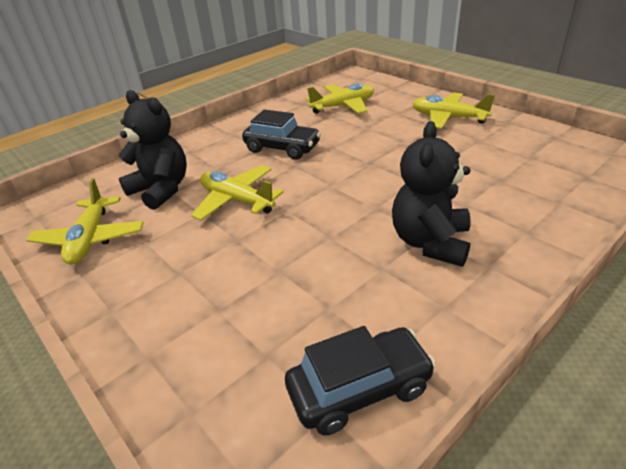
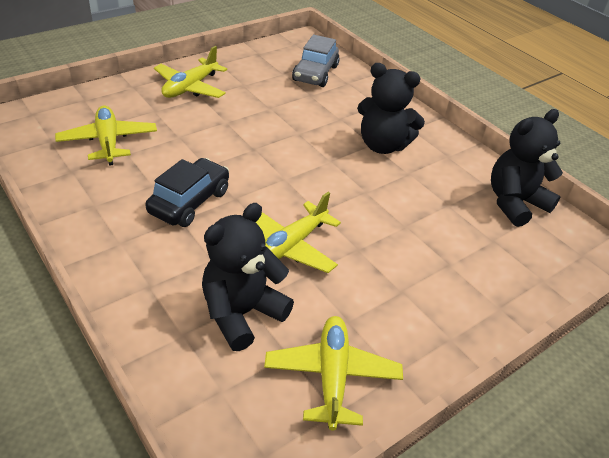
camera: 90 degrees left, 5 degrees up
yellow plane [26,178,144,264] -> yellow plane turned 90 degrees counterclockwise [264,316,403,431]
black car [285,326,436,435] -> black teddy bear [491,109,563,227]
none -> grey car [292,35,340,87]

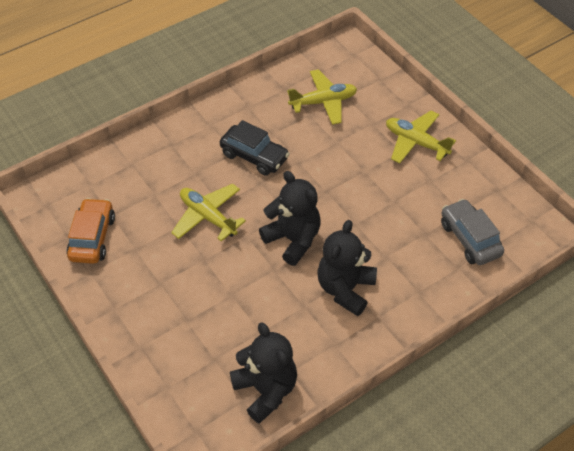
camera: 95 degrees right, 10 degrees up
black teddy bear [202,203,294,351] -> black teddy bear moved to [259,171,321,266]
yellow plane [264,316,403,431] -> orange car [66,198,115,264]
grey car [292,35,340,87] -> grey car turned 45 degrees clockwise [441,199,504,265]

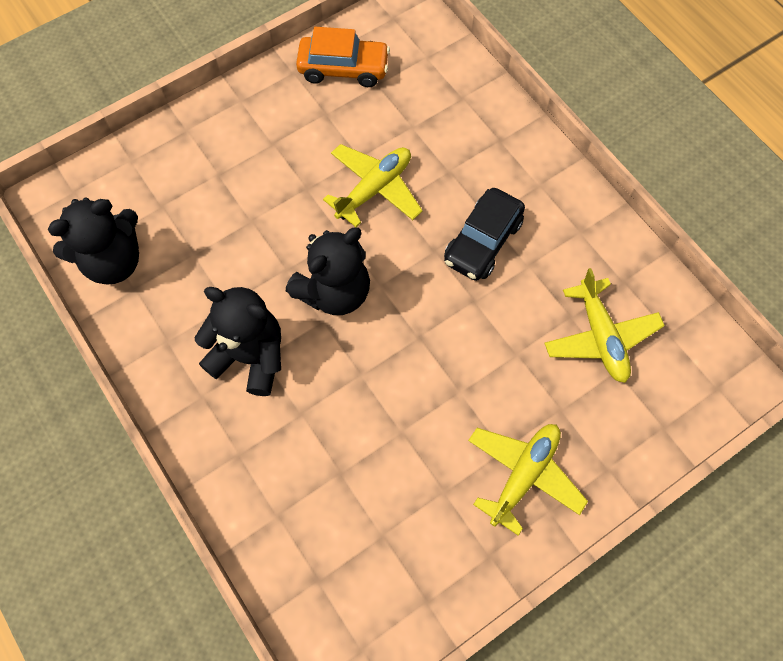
camera: 90 degrees right, 15 degrees up
grey car [441,199,504,265] -> none

